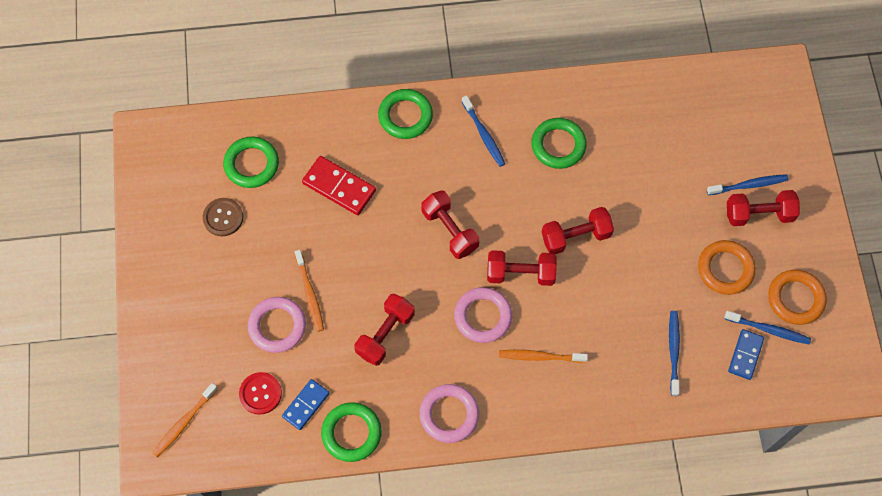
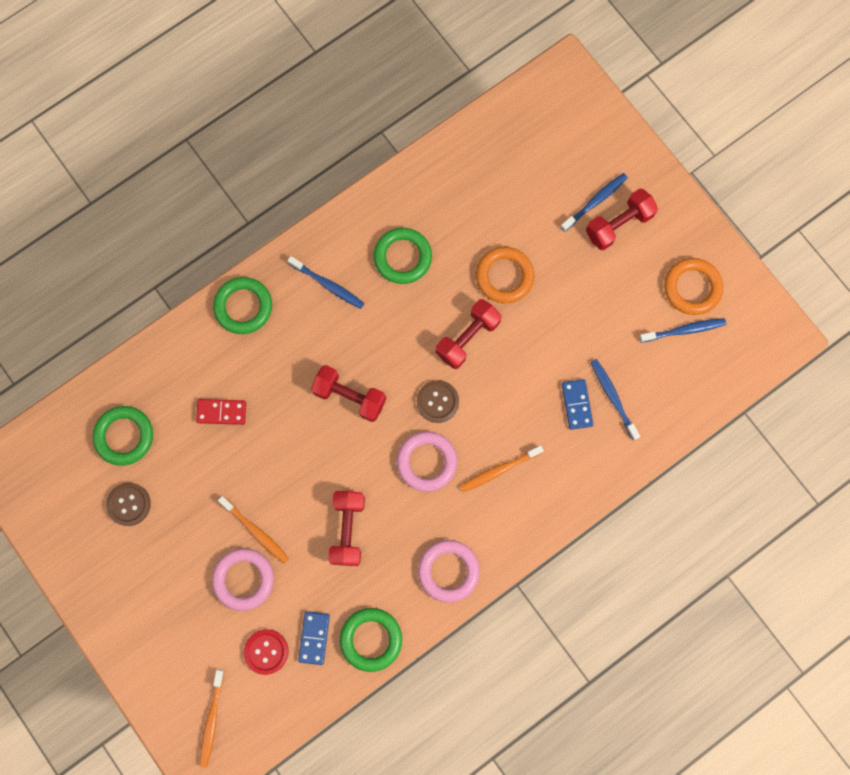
camera: 30 degrees left, 10 degrees up
red domino [302,156,376,215] -> red domino [196,399,246,425], size x0.66
red dumbbell [487,250,557,286] -> brown button [417,380,459,423]
orange ring [698,240,756,295] -> orange ring moved to [476,247,534,303]
blue domino [728,329,764,380] -> blue domino moved to [562,379,593,430]

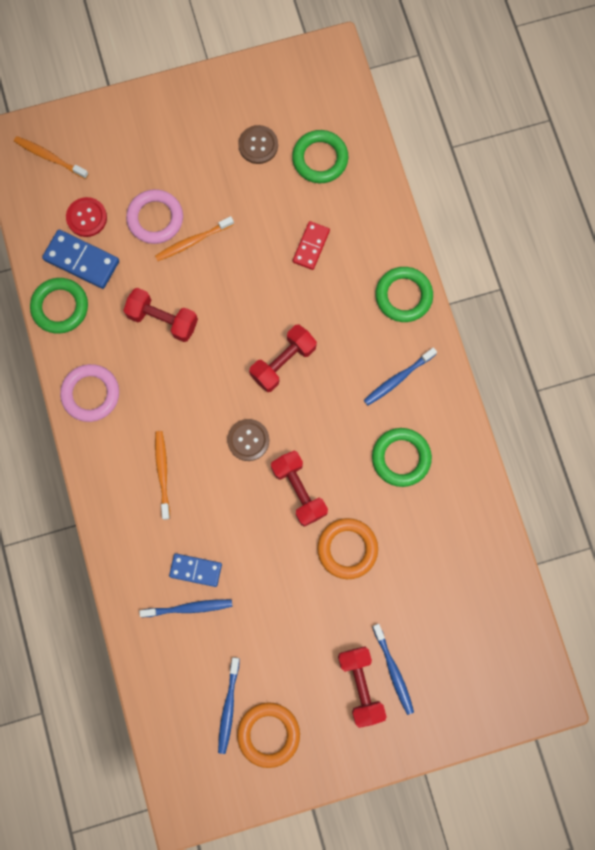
camera: 110 degrees right, 0 degrees up
blue domino [298,611,330,665] -> blue domino [42,230,119,289], size x1.51
pink ring [397,431,457,492] -> none

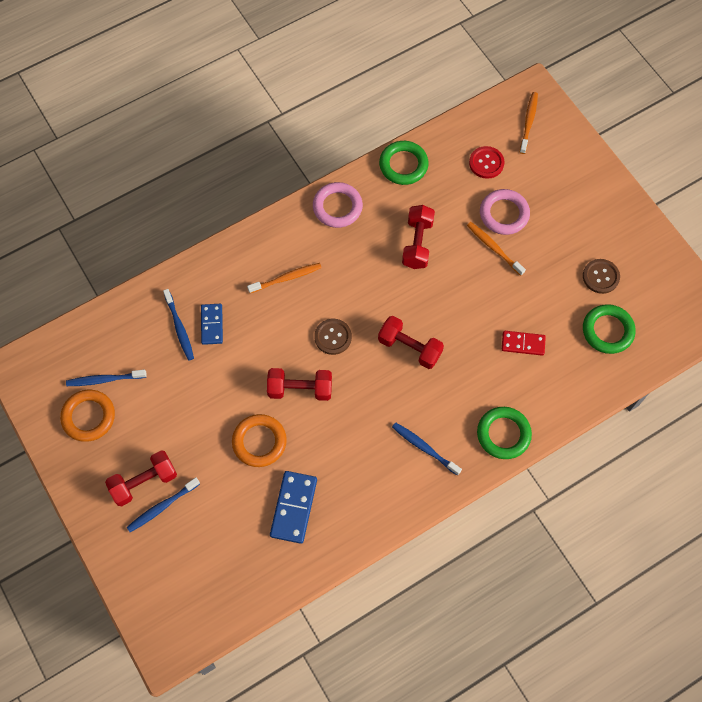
camera: 75 degrees right, 10 degrees down
blue domino [42,230,119,289] -> blue domino moved to [270,471,317,544]
red dumbbell [271,451,328,527] -> red dumbbell turned 45 degrees clockwise [267,368,332,401]
green ring [372,428,432,487] -> none

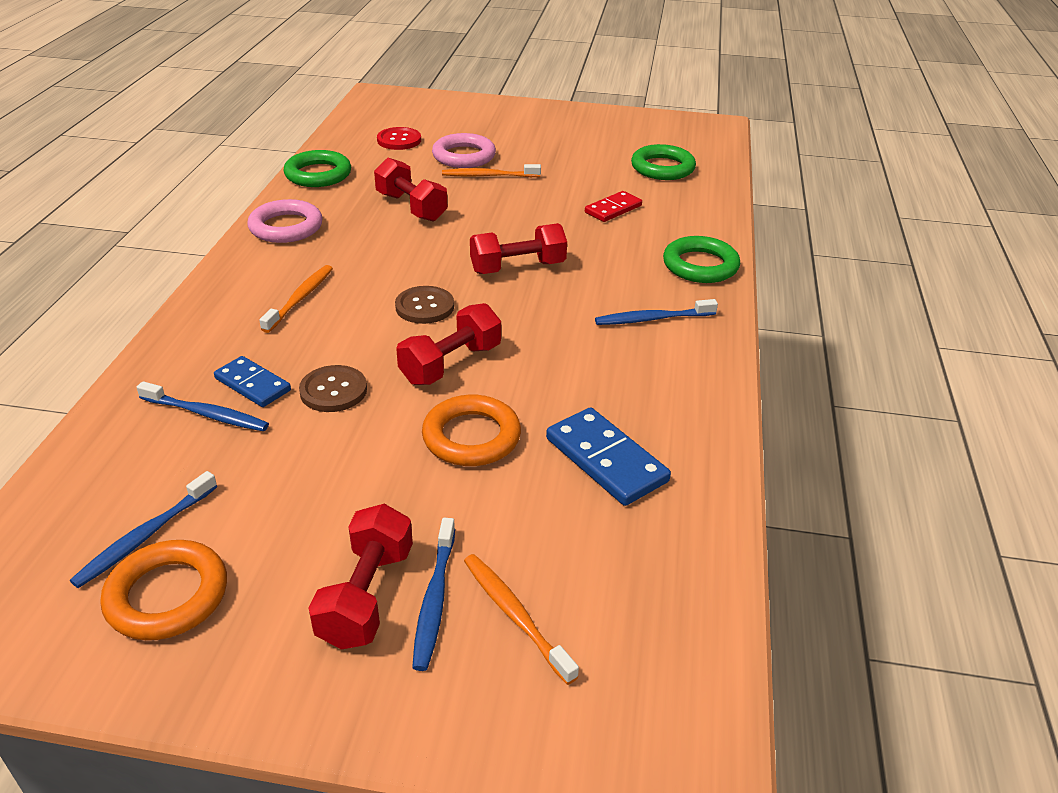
camera: 50 degrees left, 30 degrees down
orange toothbrush [520,92,538,154] -> orange toothbrush moved to [464,554,579,685]
brown button [583,259,620,294] -> brown button moved to [299,365,367,412]

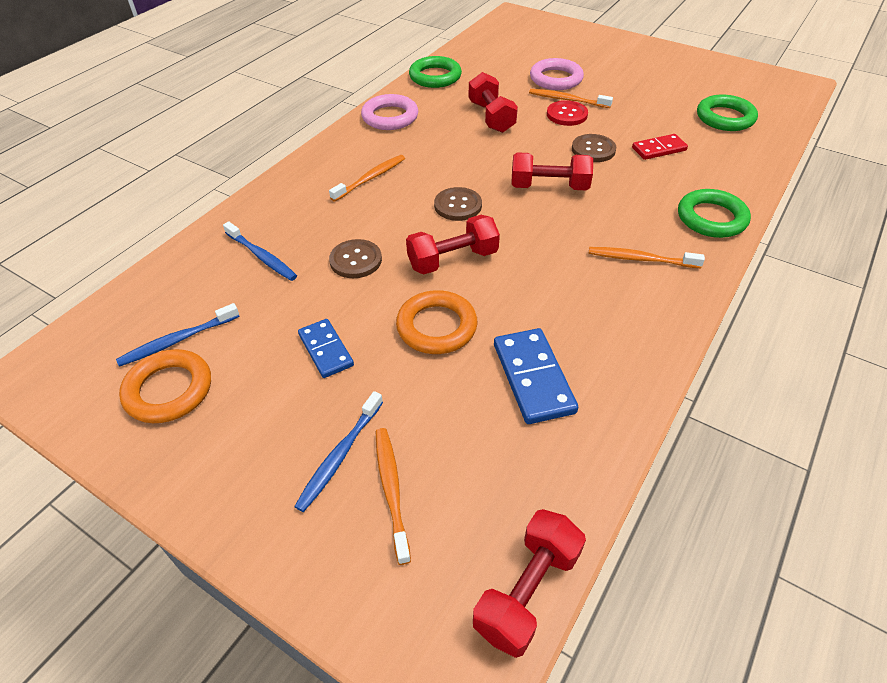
camera: 25 degrees right, 10 degrees up
blue domino [214,356,291,407] -> blue domino moved to [298,319,354,378]
red dumbbell [309,504,413,650] -> red dumbbell moved to [473,509,586,658]
red button [377,127,421,150] -> red button moved to [547,100,588,126]
blue toothbrush [595,299,718,325] -> orange toothbrush [589,247,705,268]
none -> brown button [572,134,616,162]

